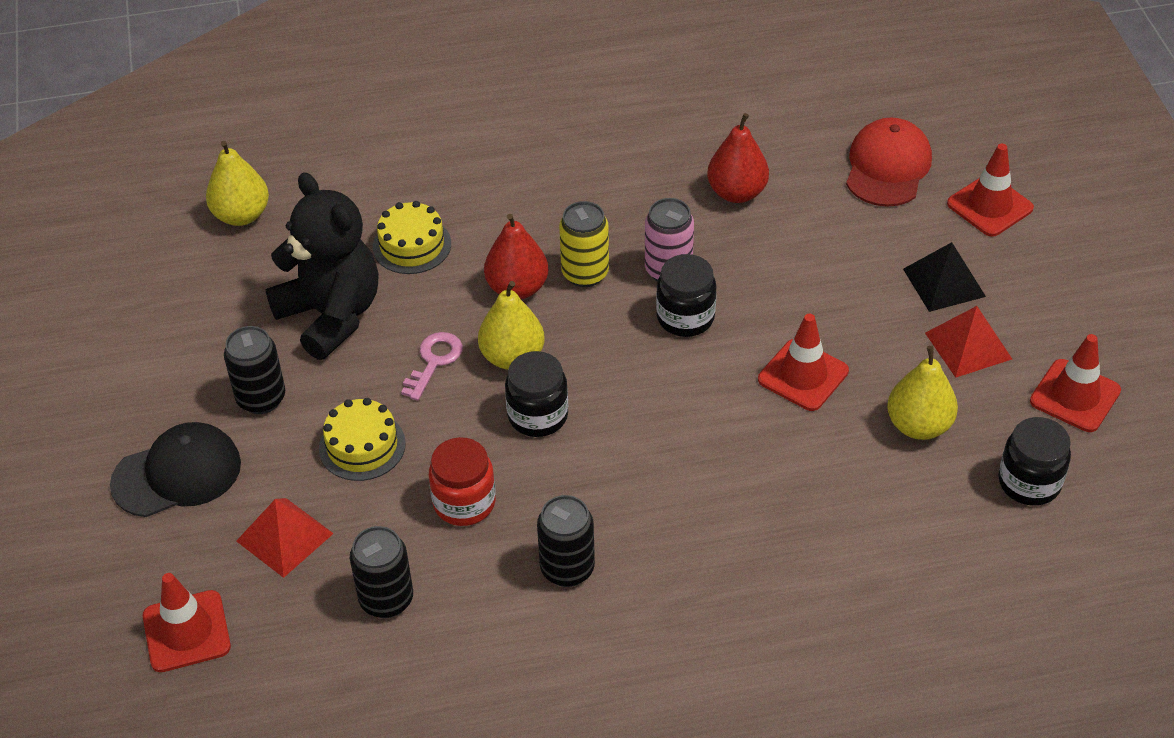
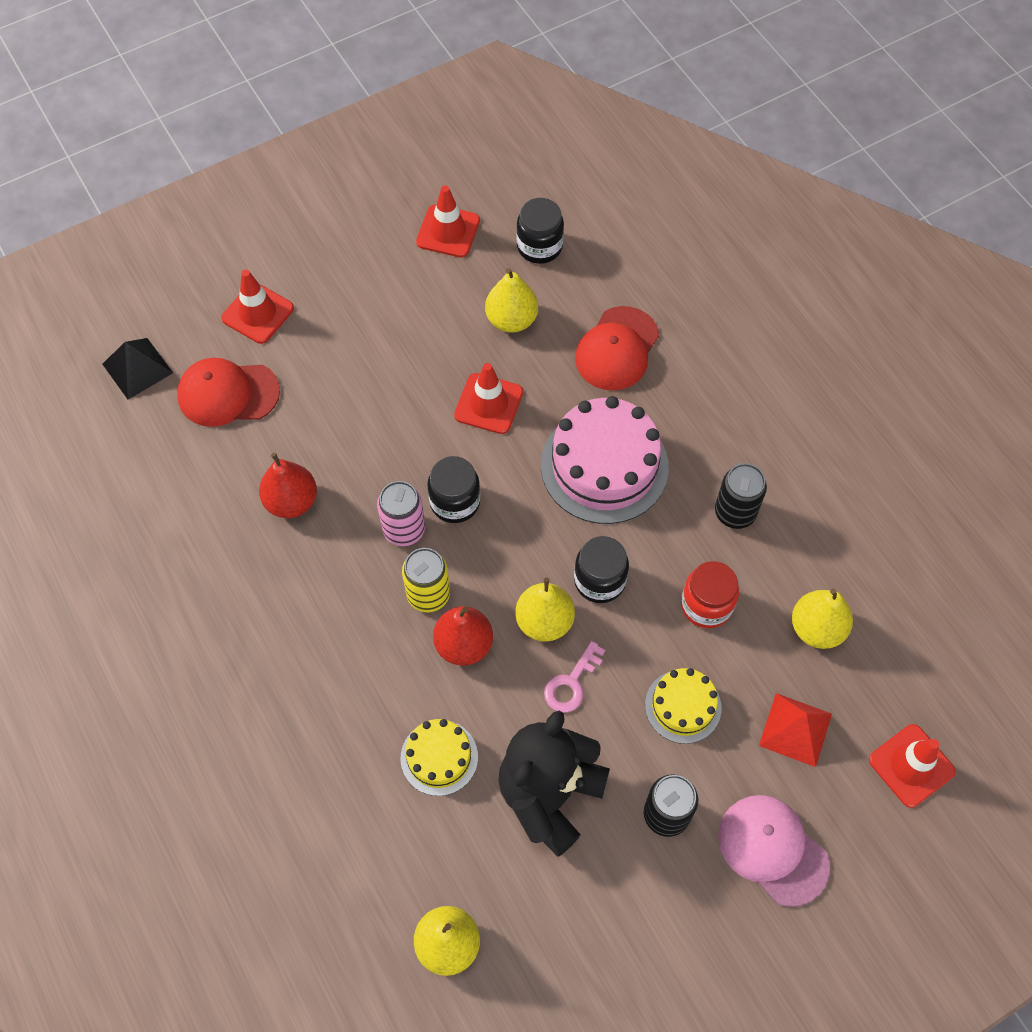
camera: 110 degrees left, 15 degrees up
black cap [110,422,241,517] -> pink cap [718,795,830,907]
black can [350,526,413,618] -> yellow pear [792,589,853,649]
pink key [401,332,463,401] -> pink key turned 60 degrees counterclockwise [544,641,605,713]
black pyramid [903,242,986,312] -> black pyramid moved to [102,338,173,400]
red pyramid [925,306,1012,378] -> none
none -> pink cake [541,396,669,524]
none -> red cap [575,306,659,390]

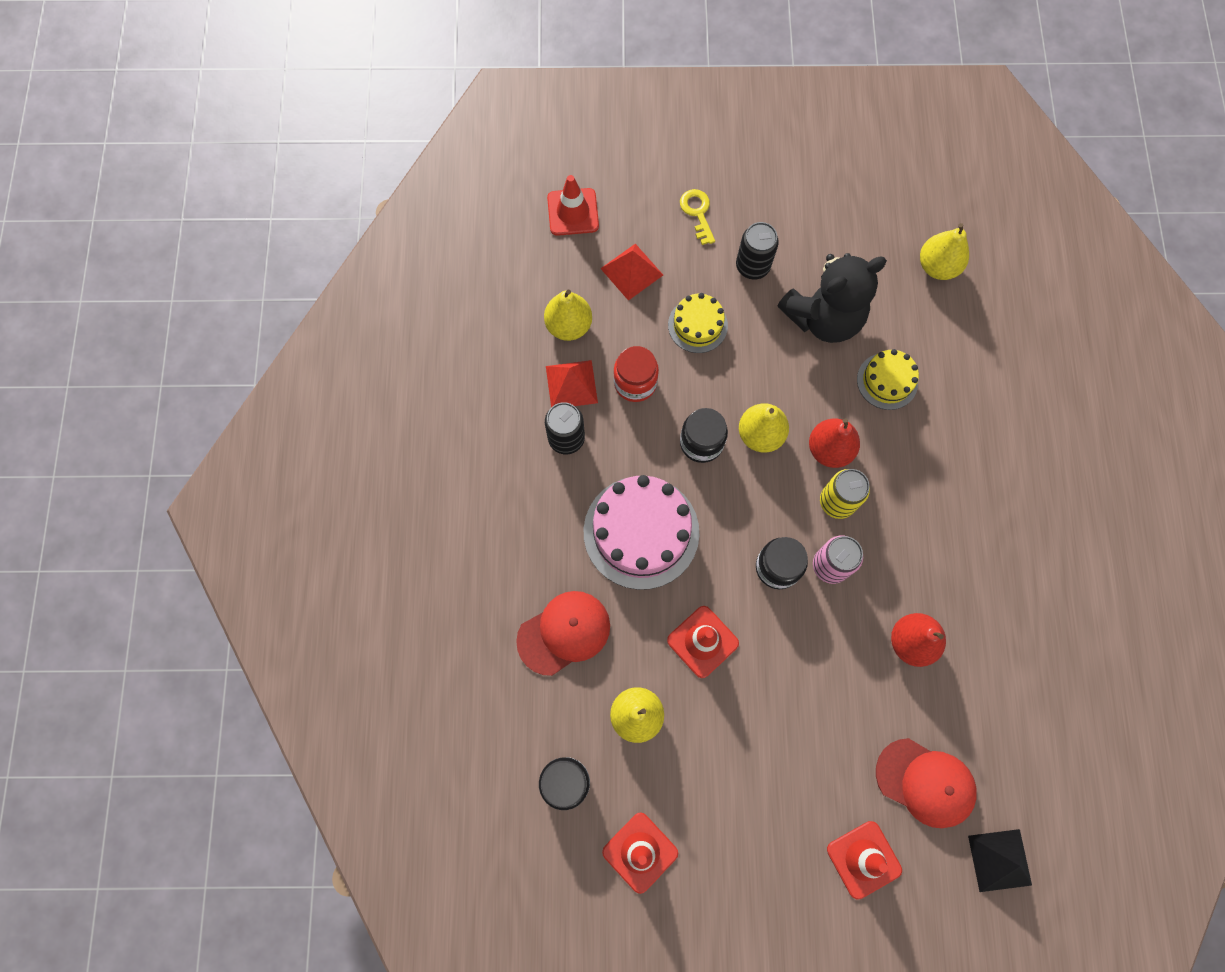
camera: 150 degrees left, 10 degrees up
pink key [544,641,605,713] -> none
pink cap [718,795,830,907] -> yellow key [680,189,715,245]
none -> red pyramid [546,360,598,407]

